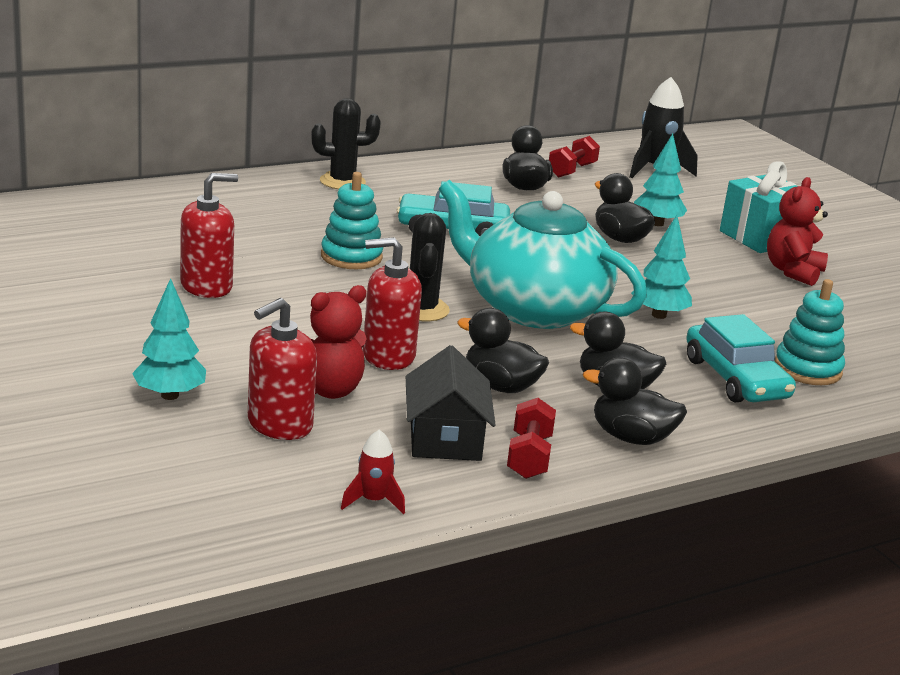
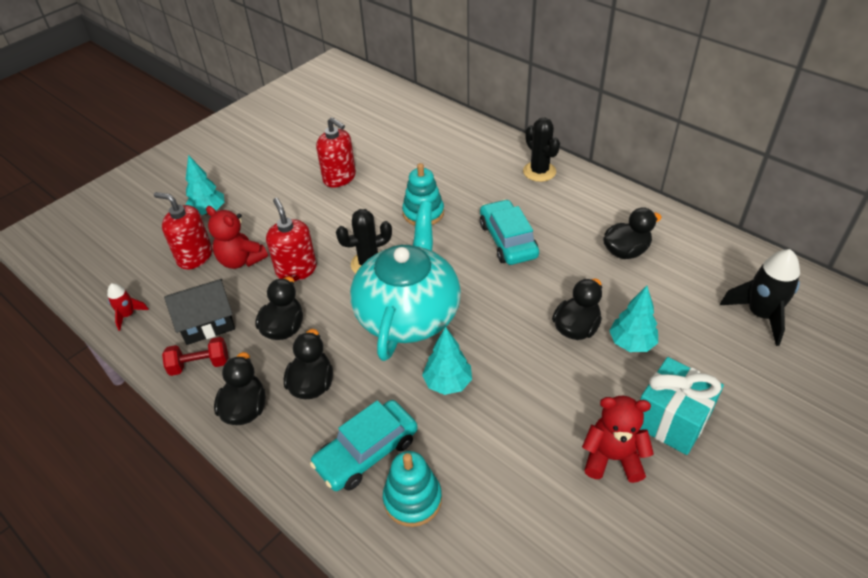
camera: 75 degrees right, 20 degrees up
red dumbbell [549,136,600,177] -> none

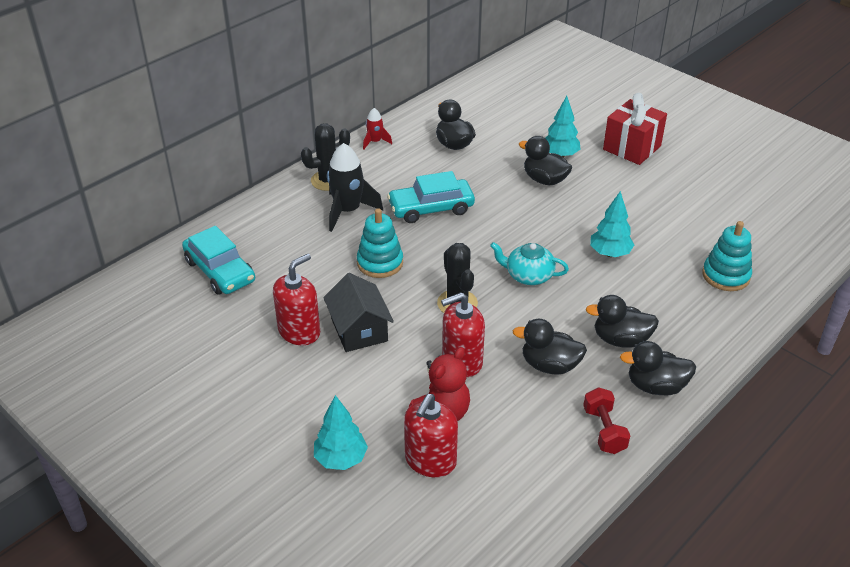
camera: 90 degrees left, 5 degrees down
red rocket [107,283,149,331] -> red rocket moved to [363,108,392,150]
black house [164,279,235,345] -> black house moved to [323,273,394,352]
turquoise car [310,400,418,491] -> turquoise car moved to [182,226,255,295]
turquoise teapot [350,201,461,361] -> turquoise teapot [490,242,569,285], size x0.46
red teddy bear [582,396,654,483] -> none
turquoise gift [640,357,724,455] -> red gift [603,93,667,165]
black rocket [720,249,800,346] -> black rocket moved to [327,143,383,232]

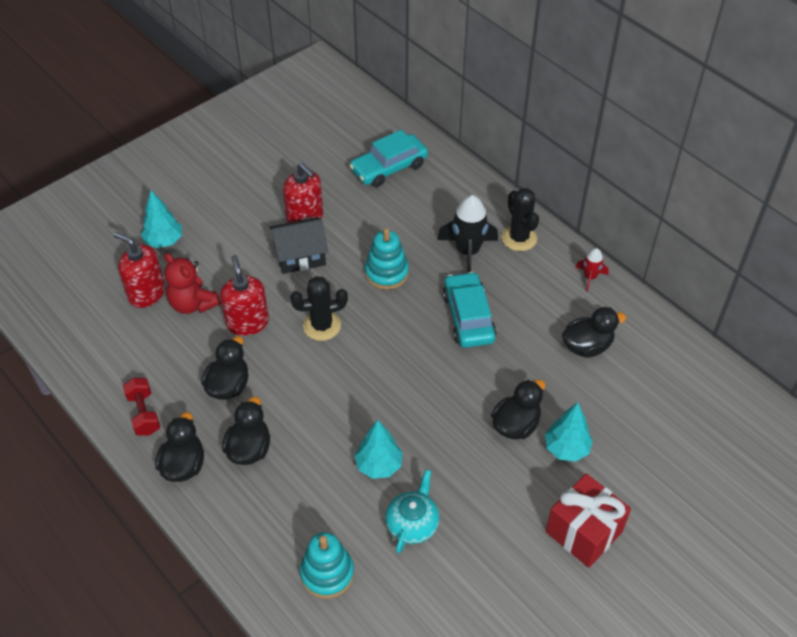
camera: 95 degrees right, 10 degrees up
turquoise teapot [490,242,569,285] -> turquoise teapot moved to [385,469,439,554]
red dumbbell [583,387,630,454] -> red dumbbell turned 75 degrees clockwise [123,378,160,436]

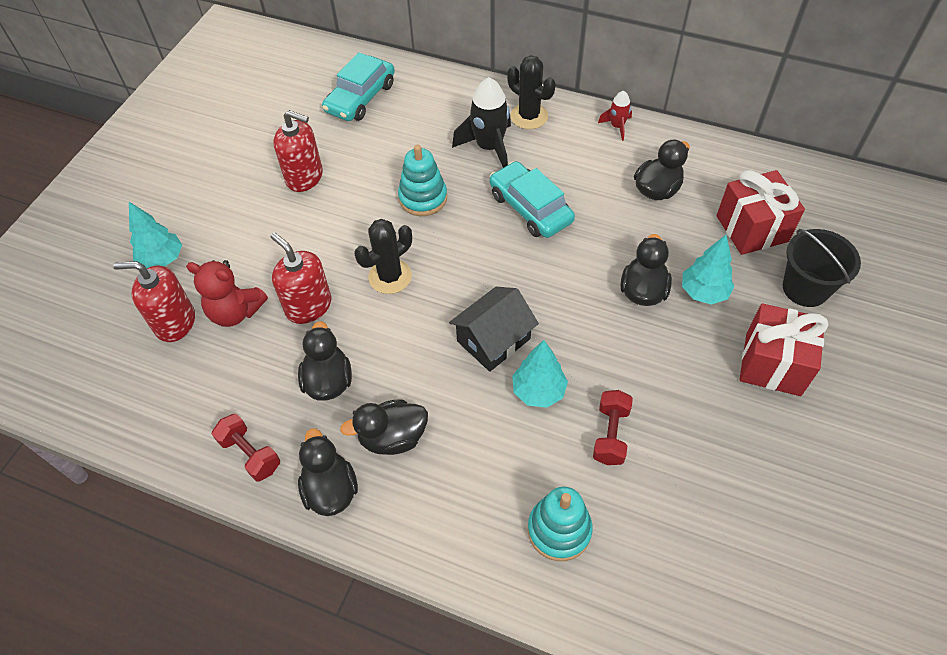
camera: 25 degrees left, 5 degrees up
black duck [222,397,270,465] -> black duck turned 90 degrees counterclockwise [340,399,428,455]
black house [269,217,328,274] -> black house moved to [449,287,539,372]
turquoise teapot [385,469,439,554] -> red dumbbell [593,390,633,465]
none -> red gift [716,170,805,255]
none -> black bucket [783,229,861,307]

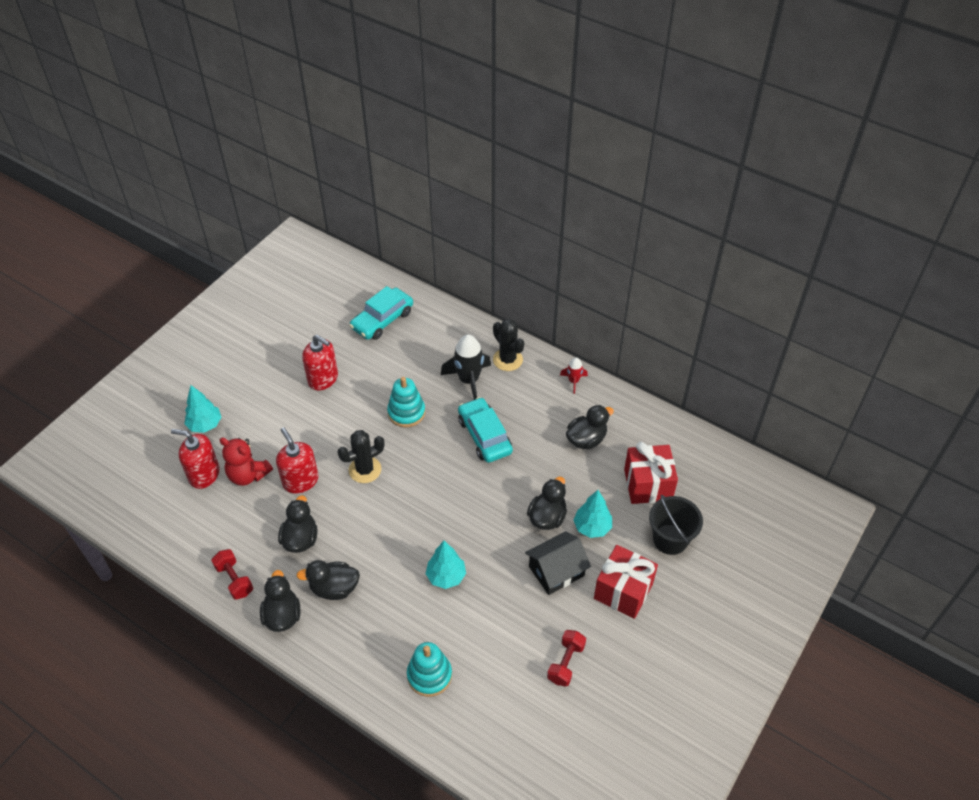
camera: 10 degrees right, 5 degrees down
black house [449,287,539,372] -> black house moved to [525,531,591,595]
red dumbbell [593,390,633,465] -> red dumbbell moved to [547,630,586,686]

